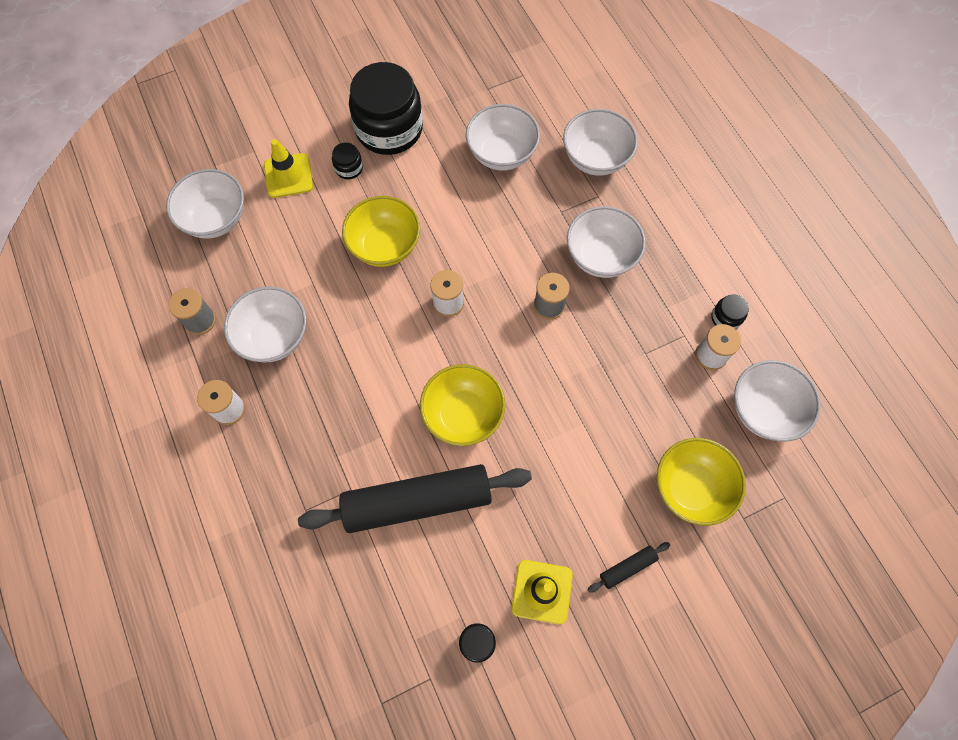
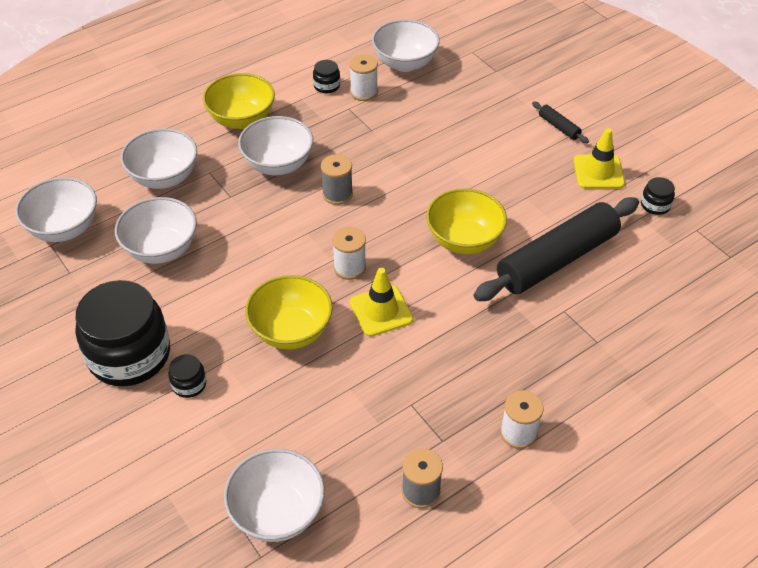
camera: 100 degrees left, 20 degrees down
white bowl [224,286,306,362] -> white bowl moved to [15,177,97,242]
yellow traffic cone [264,139,313,198] -> yellow traffic cone moved to [350,268,413,337]
black rolling pin [298,464,532,533] -> black rolling pin turned 75 degrees clockwise [474,197,639,301]
yellow bowl [657,438,746,526] -> yellow bowl moved to [203,73,275,129]

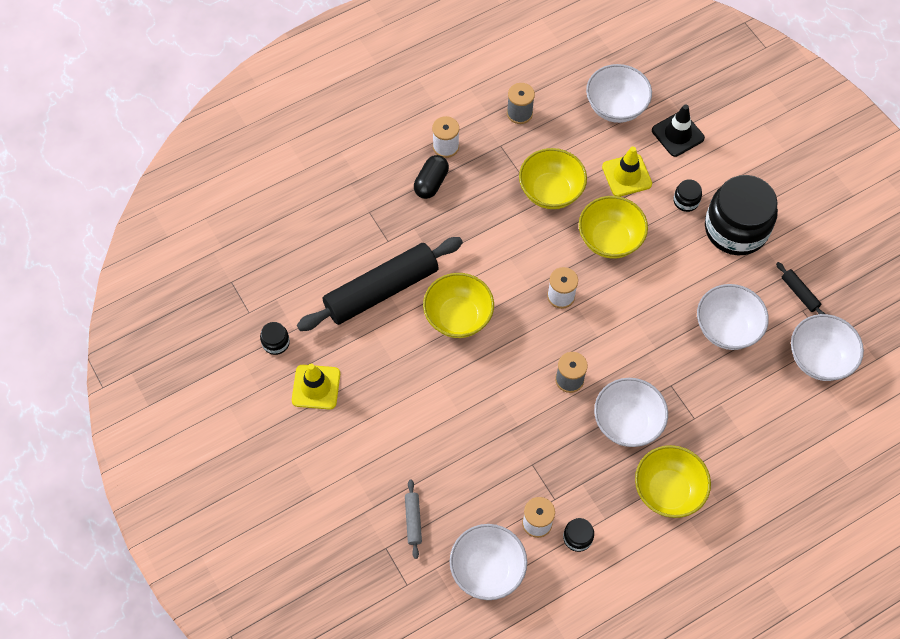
camera: 175 degrees left, 15 degrees up
white bowl [121,128,197,189] -> none
yellow traffic cone [350,268,413,337] -> yellow traffic cone moved to [602,147,652,197]
black rolling pin [532,102,589,143] -> black rolling pin moved to [776,262,825,314]
none -> grey rolling pin [405,480,422,559]
none -> black capsule [414,155,449,199]
none -> yellow bowl [519,148,587,209]
none -> black traffic cone [652,104,705,157]

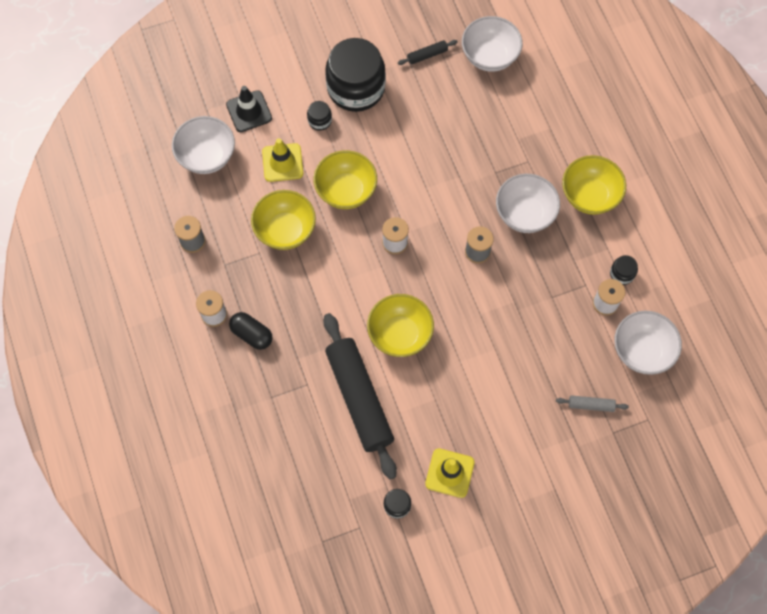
camera: 80 degrees left, 5 degrees up
white bowl [697,284,769,350] -> none

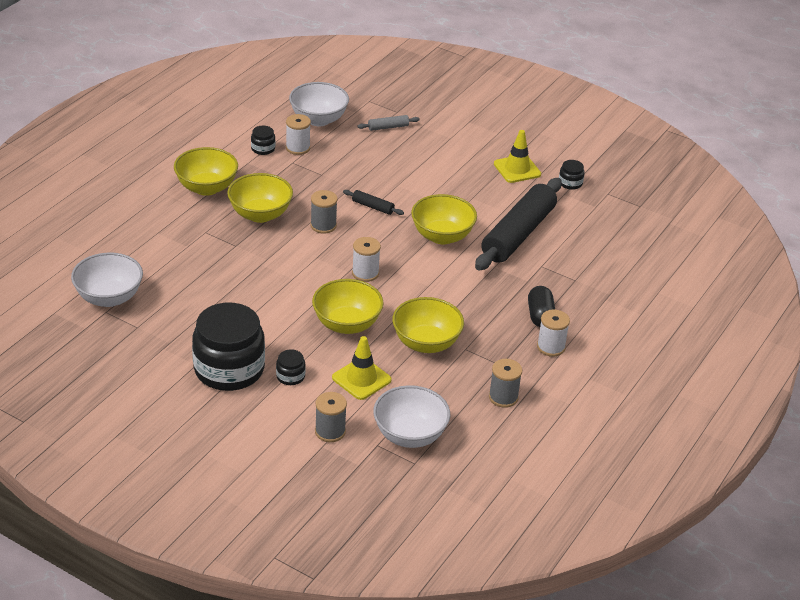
camera: 130 degrees left, 30 degrees down
black traffic cone [226,86,272,132] -> grey spool [315,392,347,442]
black rolling pin [398,40,458,65] -> black rolling pin moved to [343,190,404,215]
white bowl [496,174,560,233] -> yellow bowl [227,173,293,223]
grey rolling pin [556,395,629,412] -> grey rolling pin turned 75 degrees counterclockwise [357,115,420,131]

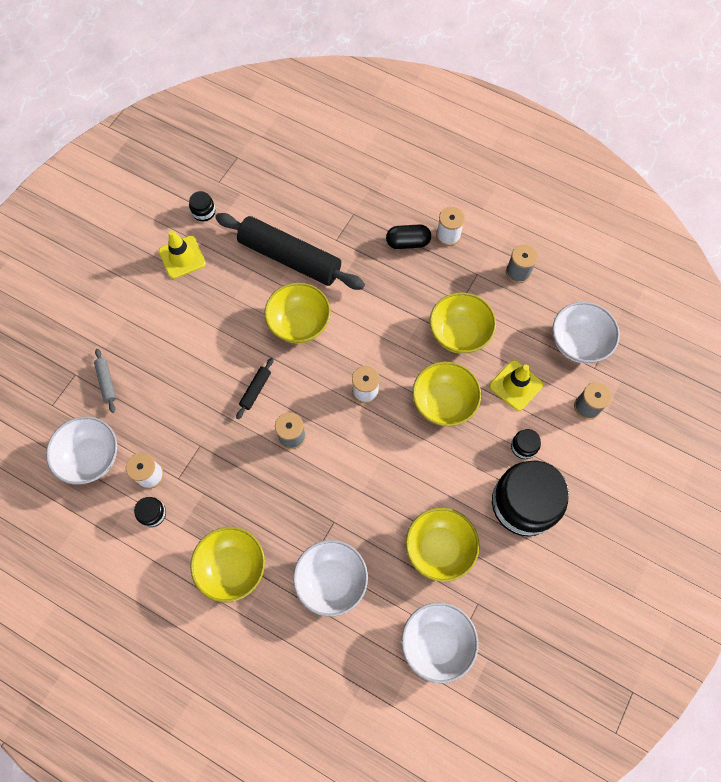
camera: 90 degrees left, 30 degrees up
yellow bowl [227,173,293,223] -> yellow bowl moved to [406,508,480,582]
none -> white bowl [293,540,368,617]

